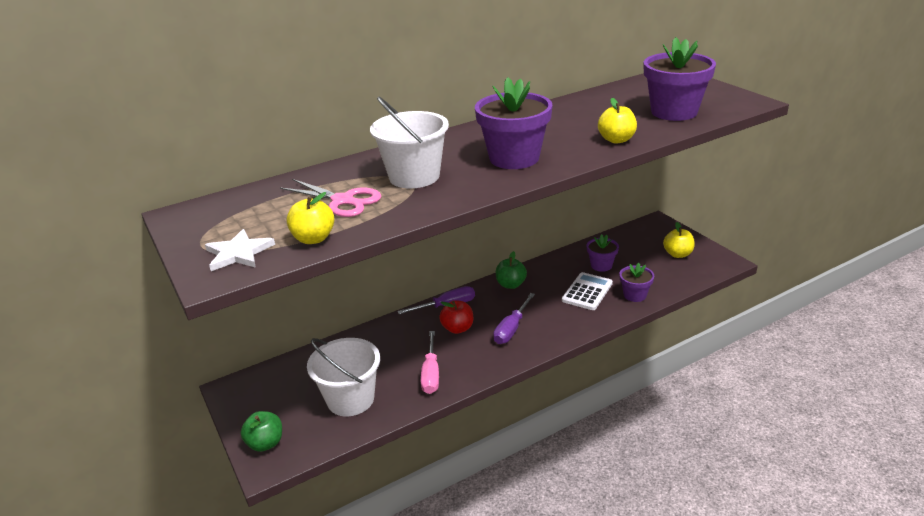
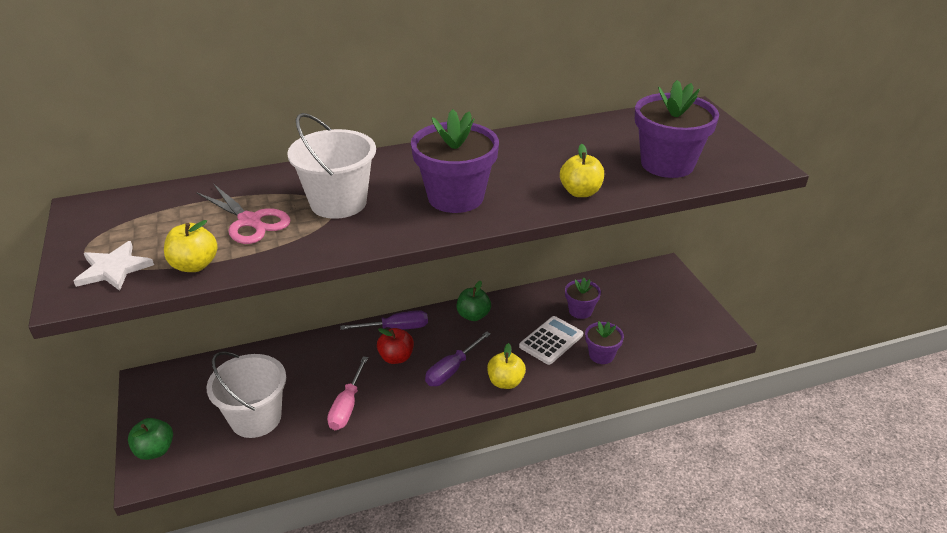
camera: 10 degrees right, 5 degrees up
yellow apple [663,222,695,258] -> yellow apple moved to [487,343,526,389]

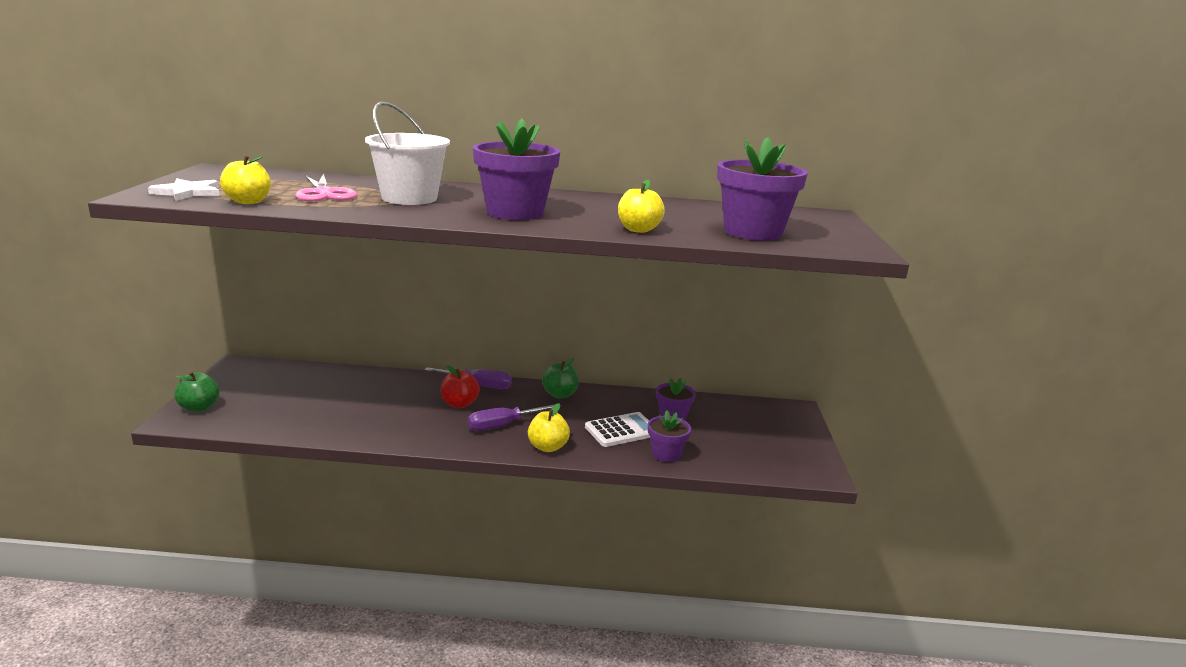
camera: 20 degrees right, 15 degrees down
white bucket [206,351,286,438] -> none
pink screwdriver [327,357,368,430] -> none

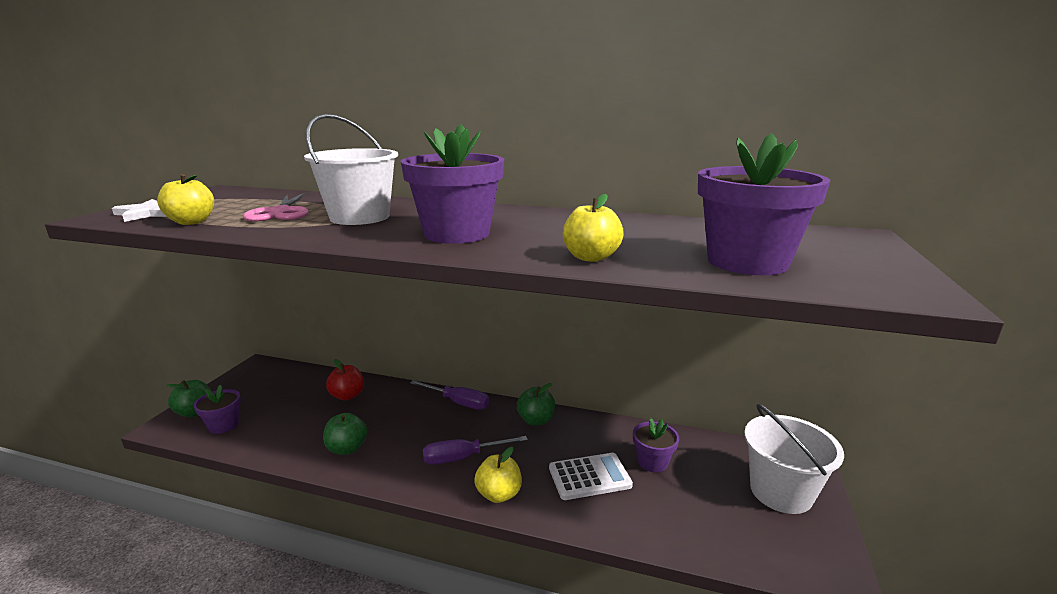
camera: 15 degrees right, 0 degrees up
red apple [441,365,480,408] -> red apple moved to [326,359,364,400]
purple flower pot [648,411,691,462] -> purple flower pot moved to [193,385,241,434]
none -> green apple [323,413,367,455]
none -> white bucket [744,404,844,514]

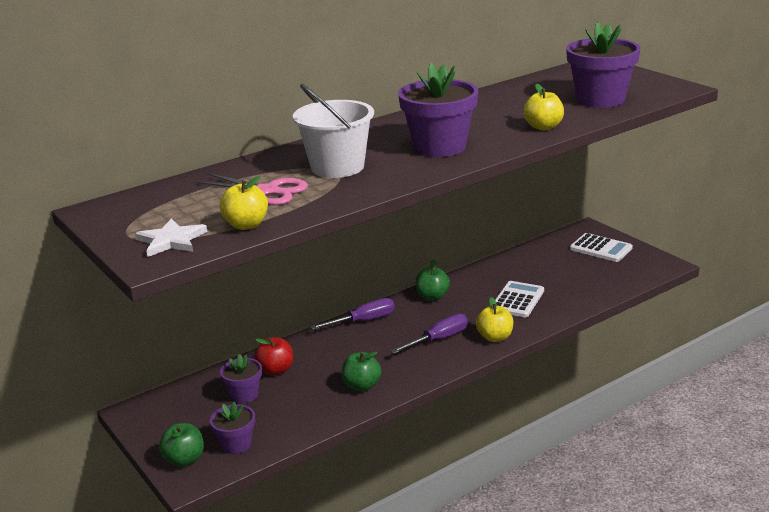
camera: 50 degrees left, 5 degrees up
purple screwdriver [423,436,528,465] -> purple screwdriver turned 150 degrees counterclockwise [390,313,468,354]
purple flower pot [633,418,679,472] -> purple flower pot moved to [220,354,262,403]
white bucket [744,404,844,514] -> white calculator [570,233,633,262]

